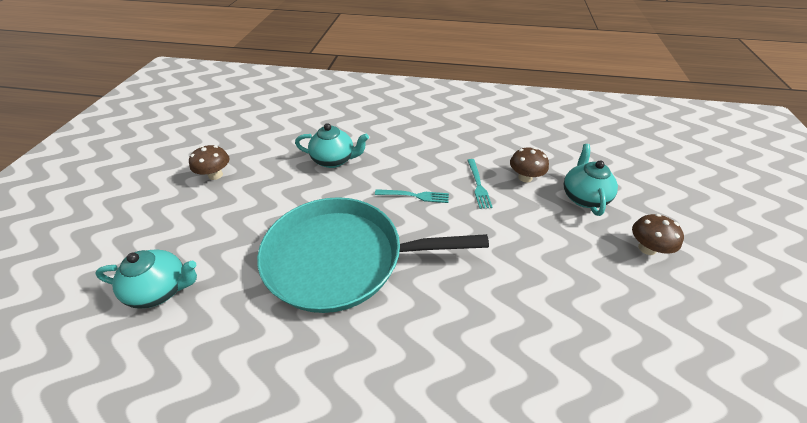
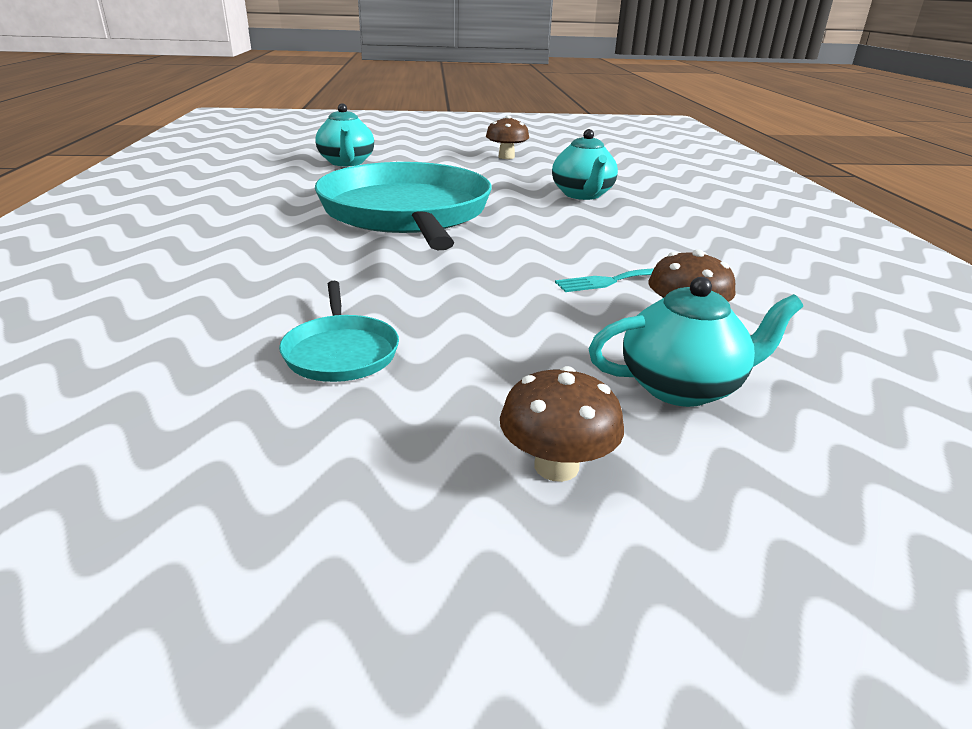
camera: 75 degrees right, 15 degrees down
turquoise fork [375,189,449,203] -> none
none -> turquoise pan [279,281,399,382]

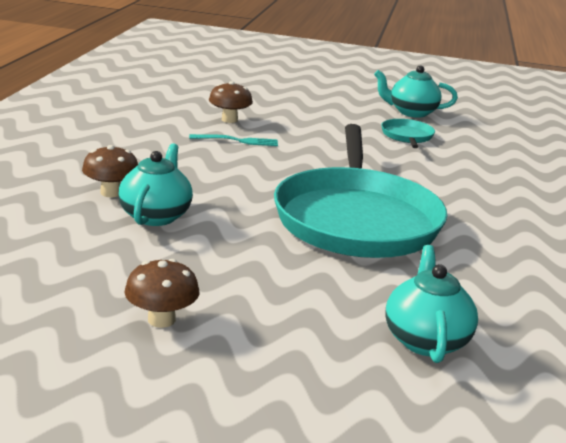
camera: 165 degrees left, 5 degrees down
brown mushroom [500,366,624,482] -> brown mushroom moved to [82,145,138,197]
turquoise teapot [589,277,803,407] -> turquoise teapot moved to [374,65,458,118]

